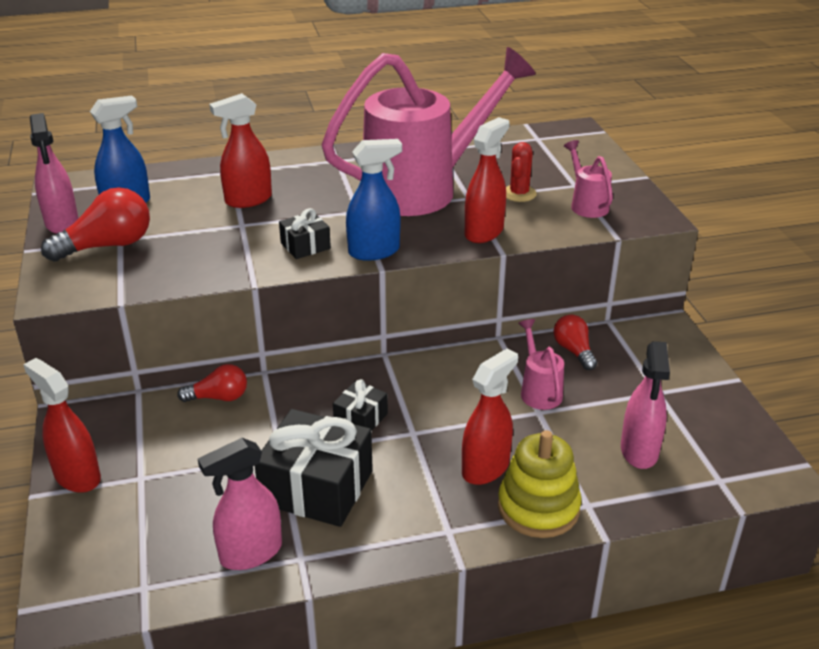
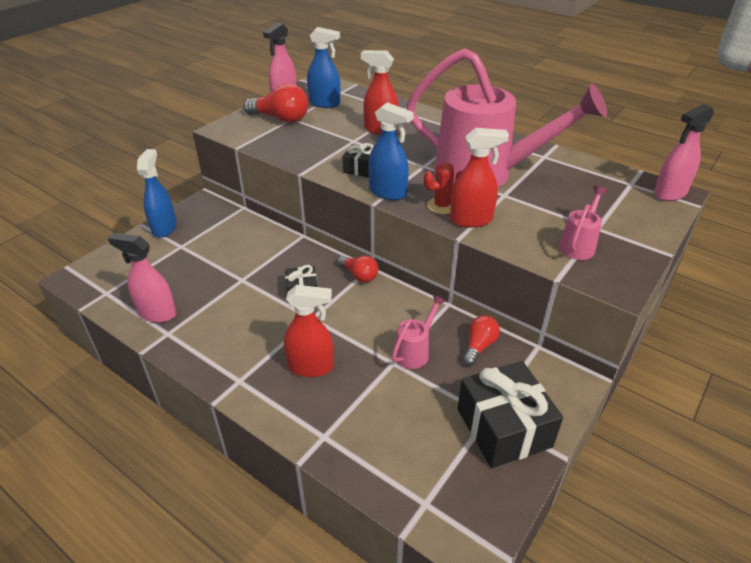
camera: 50 degrees right, 5 degrees up
red spray bottle [23,358,101,493] -> blue spray bottle [137,149,177,238]
red light bulb [177,364,247,402] -> red light bulb moved to [337,256,378,283]
black gift [255,409,373,527] -> black gift moved to [457,361,563,468]
yellow stacking toy [498,430,581,538] -> none
red cactus [506,142,537,202] -> red cactus moved to [424,162,462,214]
pink spray bottle [621,341,670,469] -> pink spray bottle moved to [654,104,714,201]

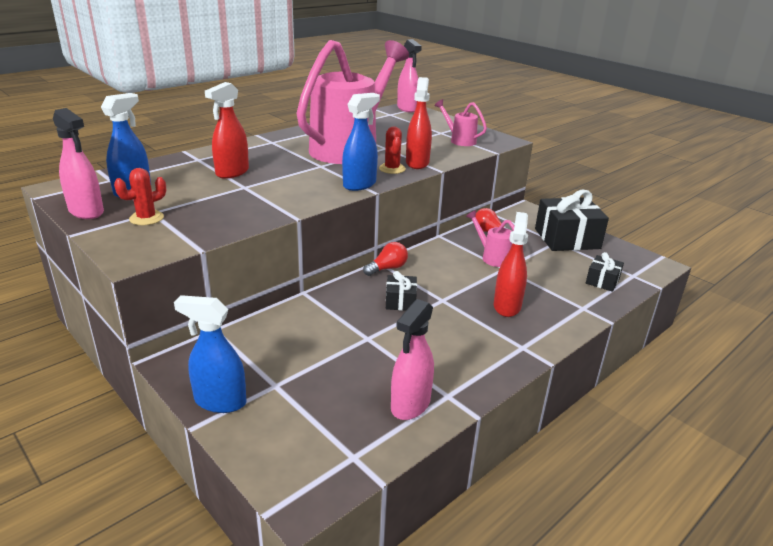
camera: 80 degrees left, 10 degrees down
red light bulb [244,83,309,123] -> red cactus [114,168,166,225]
black gift [343,143,374,178] -> black gift moved to [586,252,624,292]

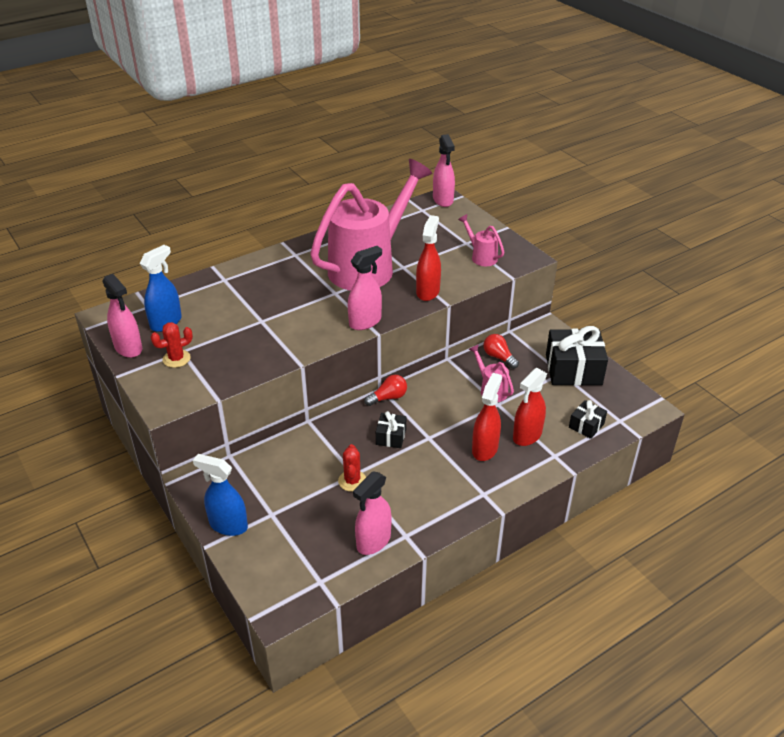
camera: 10 degrees right, 10 degrees up
red spray bottle [205,82,249,179] -> red spray bottle moved to [513,368,547,446]
blue spray bottle [342,93,380,191] -> pink spray bottle [348,246,382,330]
red cactus [379,126,406,174] -> red cactus moved to [338,444,366,492]

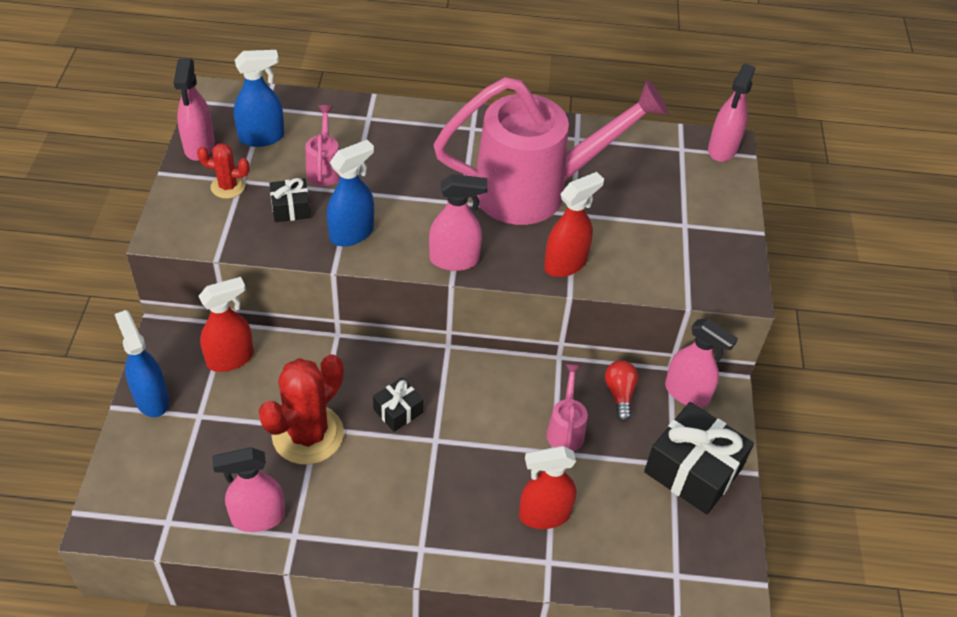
camera: 35 degrees right, 10 degrees up
red cactus [338,444,366,492] -> red cactus [258,354,344,465], size x1.95
red light bulb [364,375,407,406] -> none
pink watering can [458,214,504,266] -> pink watering can moved to [306,105,340,186]
red spray bottle [472,373,502,461] -> red spray bottle moved to [198,277,254,372]
black gift [569,400,607,439] -> black gift moved to [269,178,311,222]
none -> blue spray bottle [327,140,374,247]
none -> pink spray bottle [665,318,738,408]

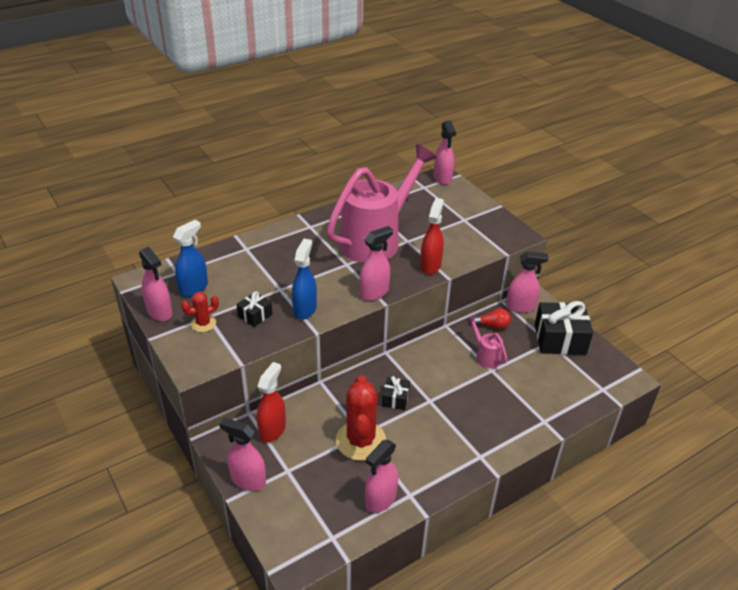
camera: 35 degrees left, 10 degrees down
blue spray bottle [115,310,169,417] -> pink spray bottle [219,418,266,491]
pink watering can [306,105,340,186] -> none
red spray bottle [519,446,577,529] -> none
red light bulb [605,360,638,422] -> red light bulb turned 135 degrees clockwise [474,308,511,329]

